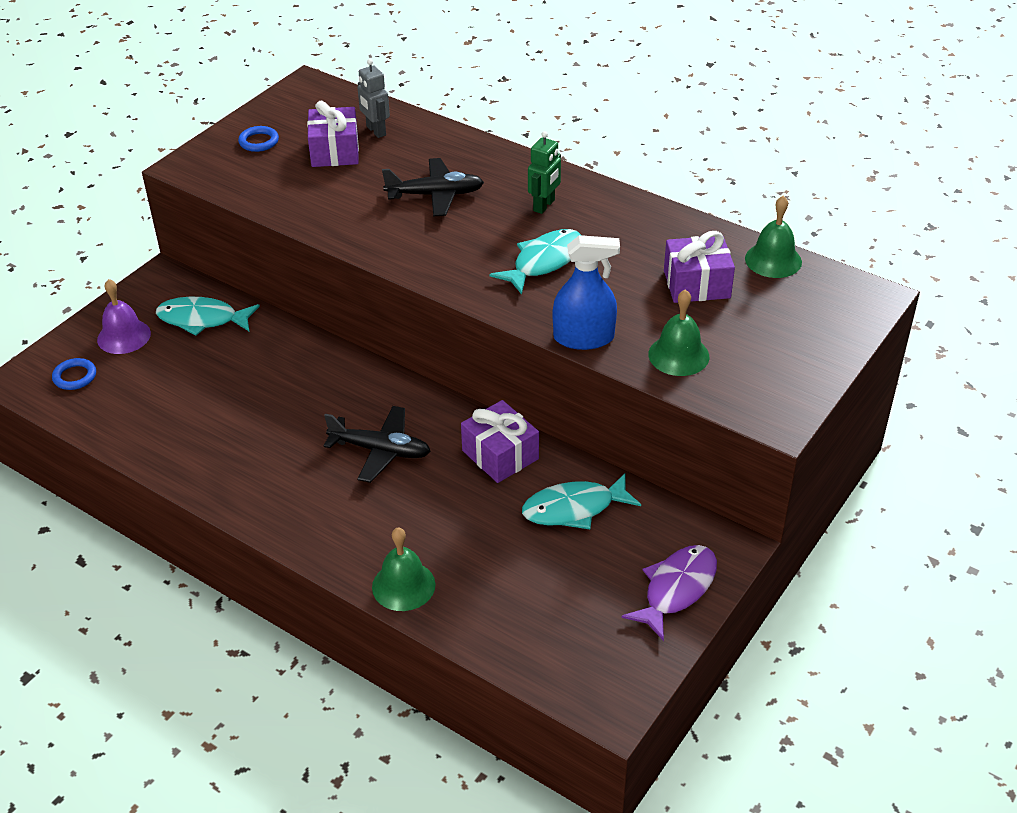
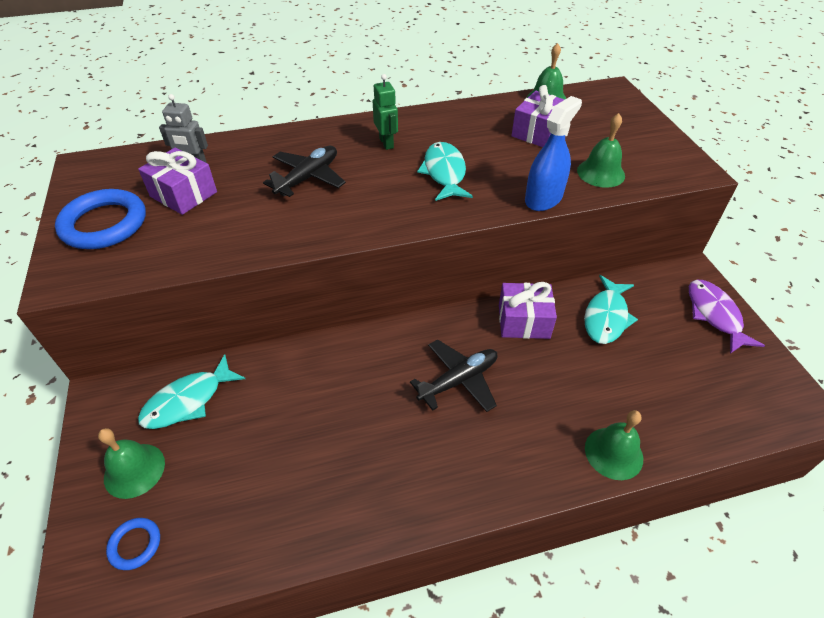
camera: 50 degrees left, 5 degrees up
purple bell [97,279,151,354] -> green bell [98,428,165,499]
blue ring [238,126,279,152] -> blue ring [55,189,146,249], size x2.03

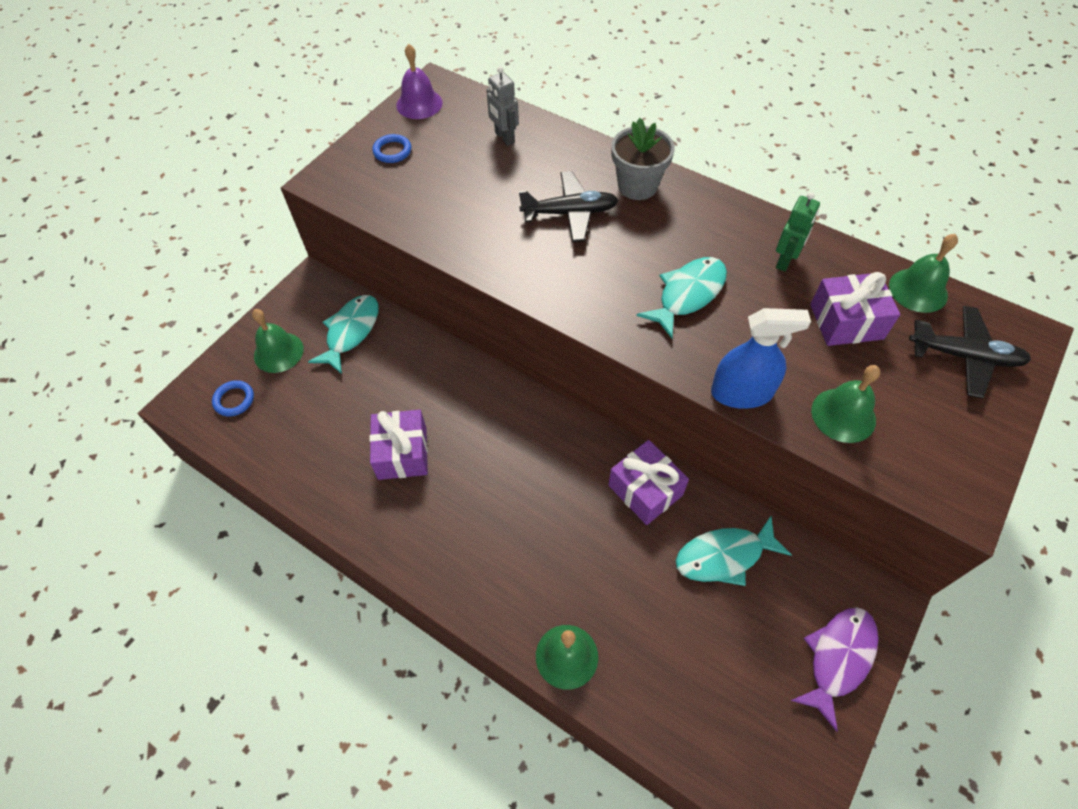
camera: 50 degrees right, 10 degrees up
blue ring [55,189,146,249] -> blue ring [372,134,411,163], size x0.49
purple gift [138,148,217,215] -> purple gift moved to [369,410,428,480]
turquoise fish [138,354,245,429] -> turquoise fish turned 105 degrees clockwise [308,295,378,374]
green robot [373,74,398,150] -> green robot moved to [776,192,820,271]
black plane [410,339,497,412] -> black plane moved to [909,306,1031,399]
none -> purple bell [396,44,443,119]
none -> grey flower pot [611,118,675,200]

